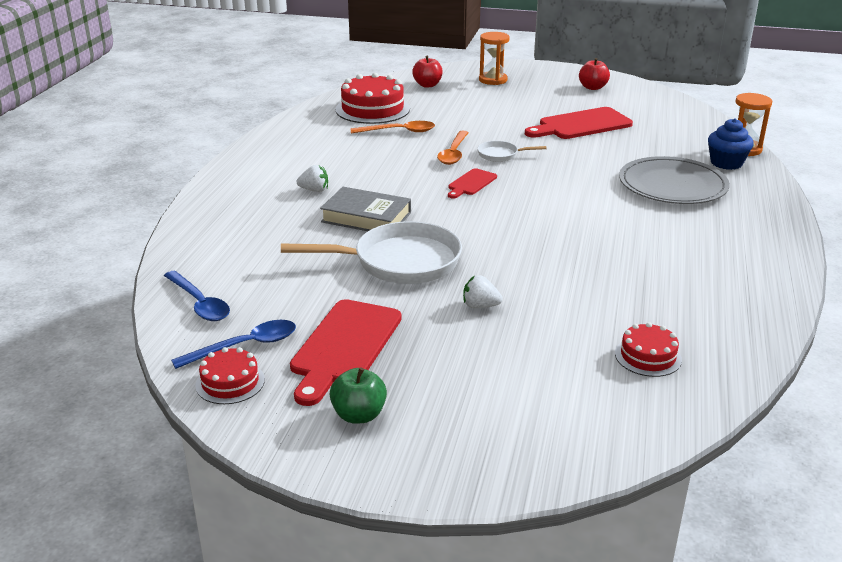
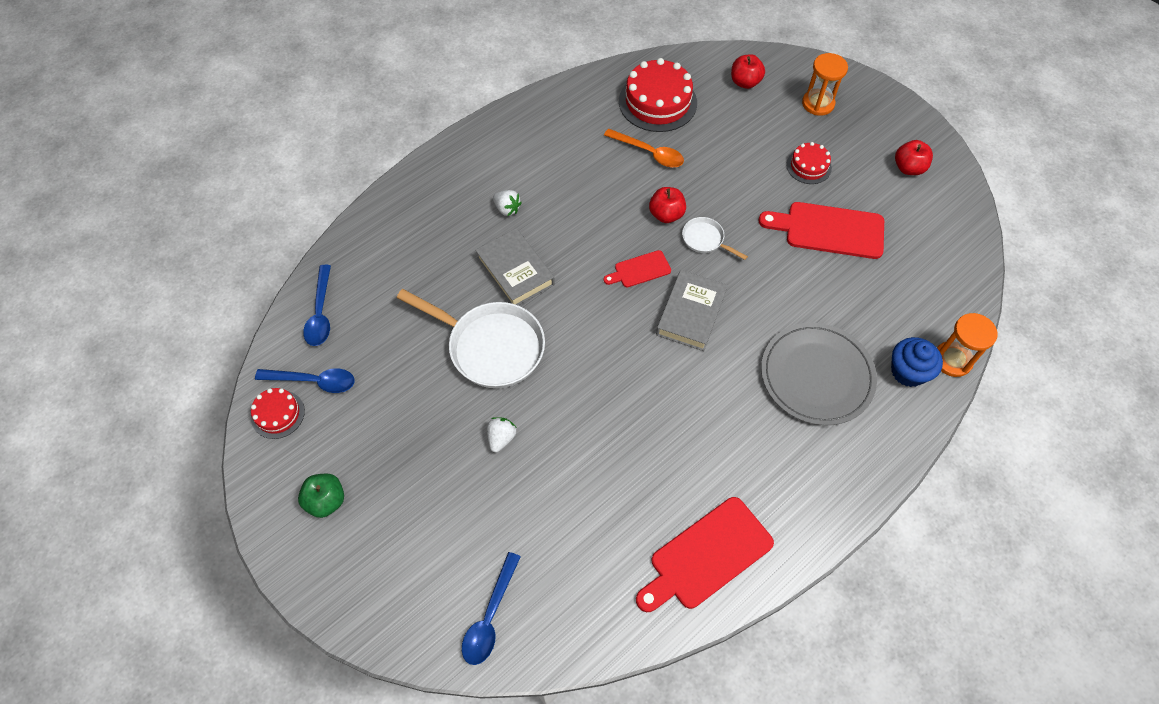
camera: 35 degrees right, 30 degrees up
red cutting board [290,299,402,406] -> red cutting board moved to [636,497,774,612]
orange spoon [437,131,469,165] -> red apple [649,187,686,223]
white strawberry [463,275,503,308] -> white strawberry turned 60 degrees clockwise [487,417,516,452]
red cake [615,322,682,377] -> red cake moved to [786,142,832,184]
none -> blue spoon [462,552,521,665]
none -> grey book [656,270,728,351]

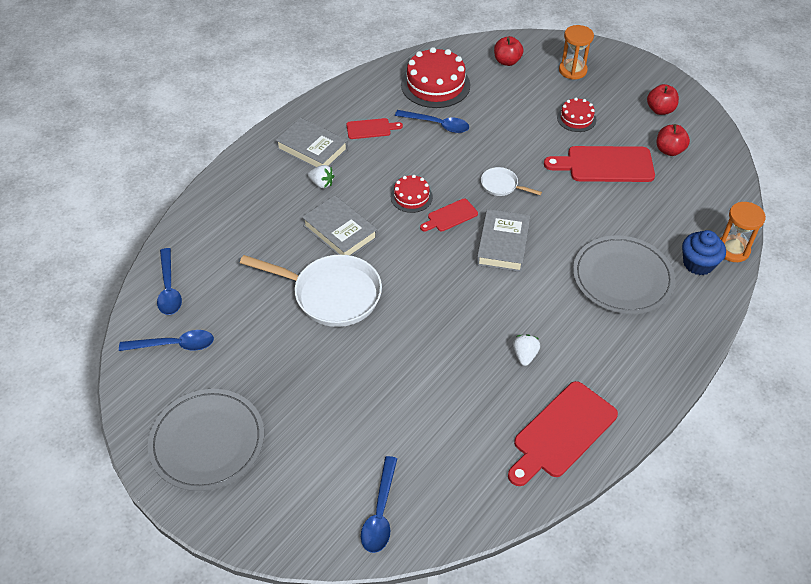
camera: 10 degrees left, 10 degrees down
red cake [251,388,305,439] -> red cake moved to [391,175,433,213]
green apple [298,474,344,518] -> grey plate [148,389,264,491]
white strawberry [487,417,516,452] -> white strawberry moved to [513,334,540,366]
orange spoon [604,129,684,167] -> blue spoon [395,110,469,133]
red apple [649,187,686,223] -> red apple moved to [657,124,690,156]
none -> grey book [276,118,348,168]
none -> red cutting board [346,118,403,139]

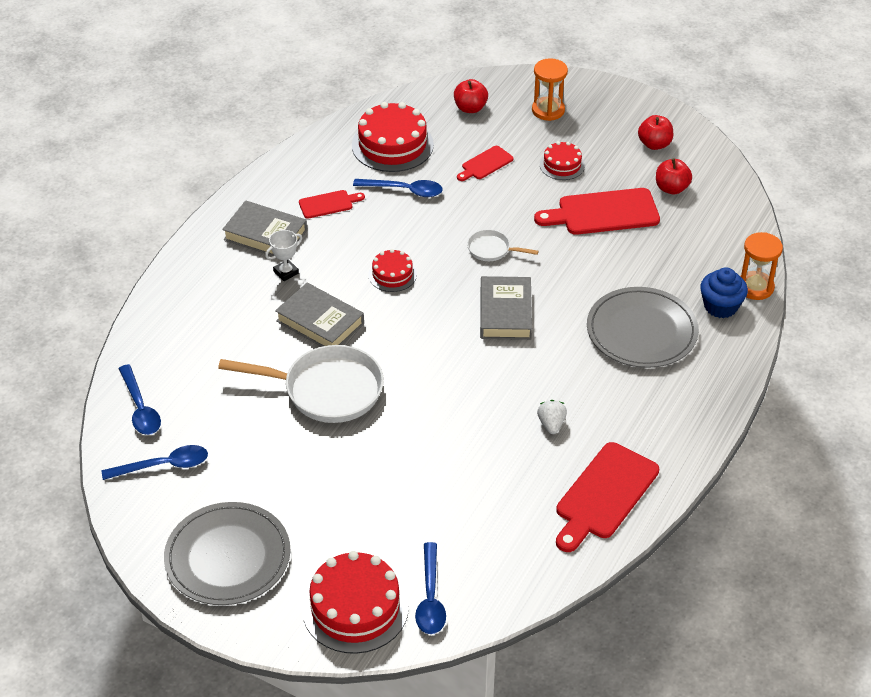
camera: 10 degrees left, 5 degrees down
white strawberry [308,165,334,188] -> white trophy [265,230,302,281]
red cutting board [420,199,478,231] -> red cutting board moved to [457,146,514,181]
none -> red cake [302,551,409,654]

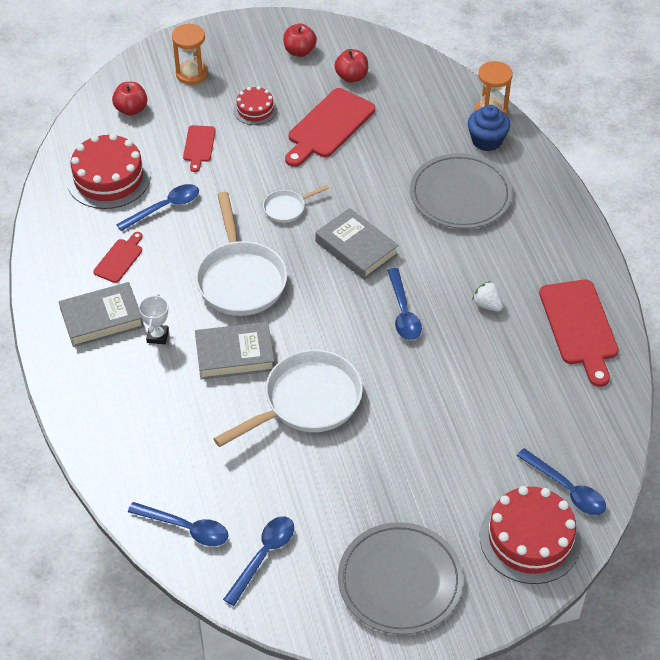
camera: 45 degrees left, 5 degrees up
red cake [368,249,417,292] -> white pan [196,192,287,316]
none -> blue spoon [387,268,422,340]

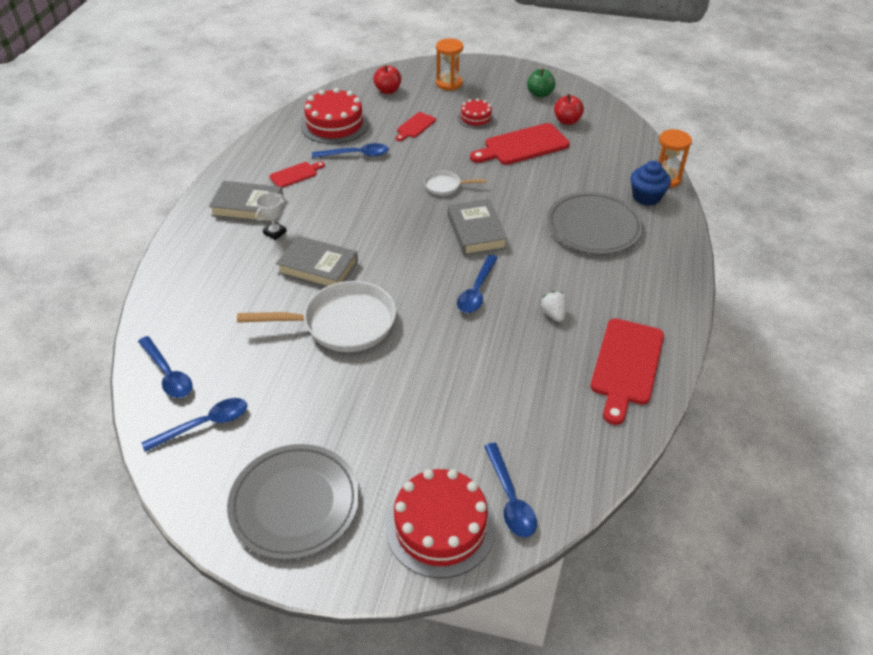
camera: 30 degrees right, 5 degrees down
white pan [196,192,287,316] -> none
red apple [283,24,317,57] -> green apple [527,69,556,98]

